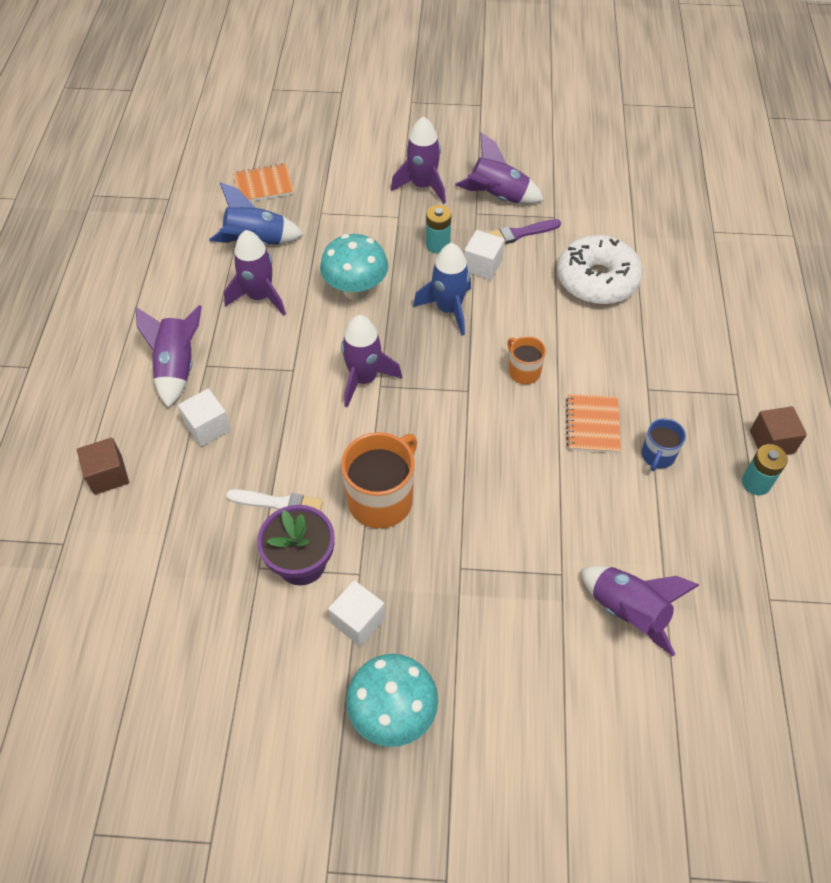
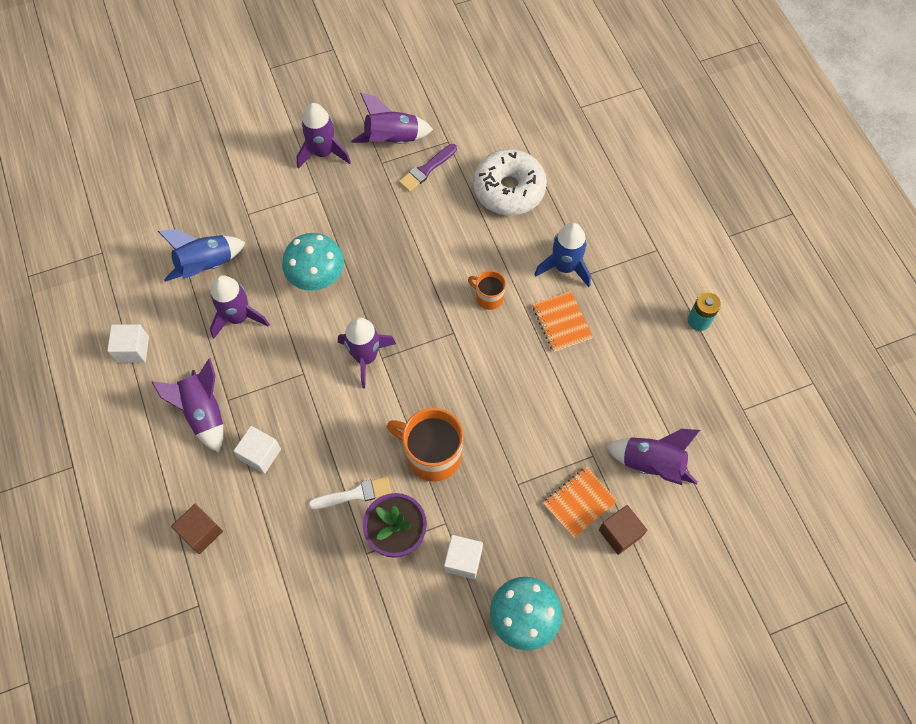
camera: 25 degrees left, 10 degrees up
orange notebook [233,163,294,202] -> orange notebook moved to [543,467,618,538]
orange mug [341,432,417,529] -> orange mug turned 75 degrees counterclockwise [387,408,464,482]
blue rocket [413,243,471,336] -> blue rocket moved to [534,223,591,287]
turquoise battery [426,205,451,254] -> none
white cube [464,230,505,280] -> white cube moved to [107,324,149,363]
blue mug [641,418,686,471] -> none
brown cube [750,406,807,455] -> brown cube moved to [599,505,647,555]

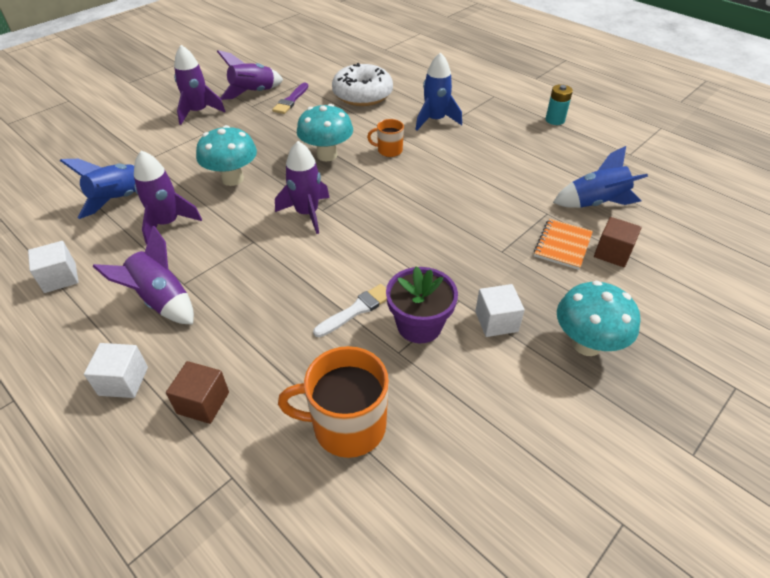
camera: 25 degrees left, 20 degrees down
white cube [234,426,281,474] -> white cube moved to [84,343,148,398]
orange mug [387,408,464,482] -> orange mug moved to [278,346,389,458]
orange notebook [532,291,593,352] -> none
purple rocket [606,429,700,485] -> blue rocket [553,146,648,208]
none -> turquoise mushroom [297,104,353,161]

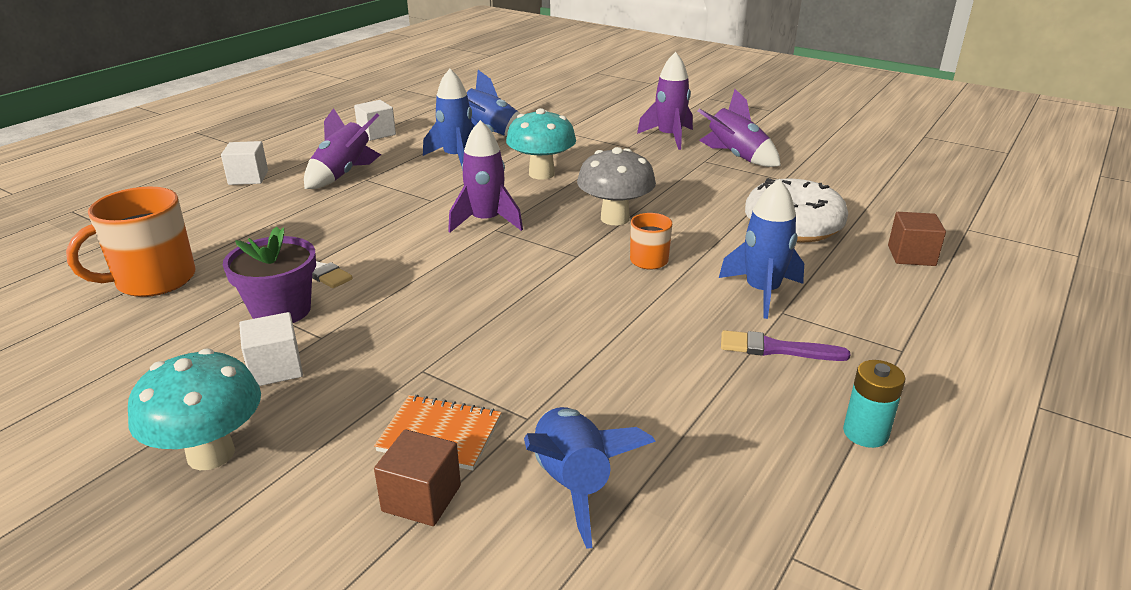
camera: 80 degrees right, 15 degrees down
purple rocket [134,150,202,245] -> blue rocket [423,69,475,166]
brown cube [166,361,229,424] -> brown cube moved to [888,212,946,266]
purple brush [272,82,308,114] -> purple brush moved to [721,330,851,361]
orange mug [278,346,389,458] -> orange mug turned 120 degrees counterclockwise [66,186,195,297]
turquoise mushroom [297,104,353,161] -> grey mushroom [577,147,656,225]

